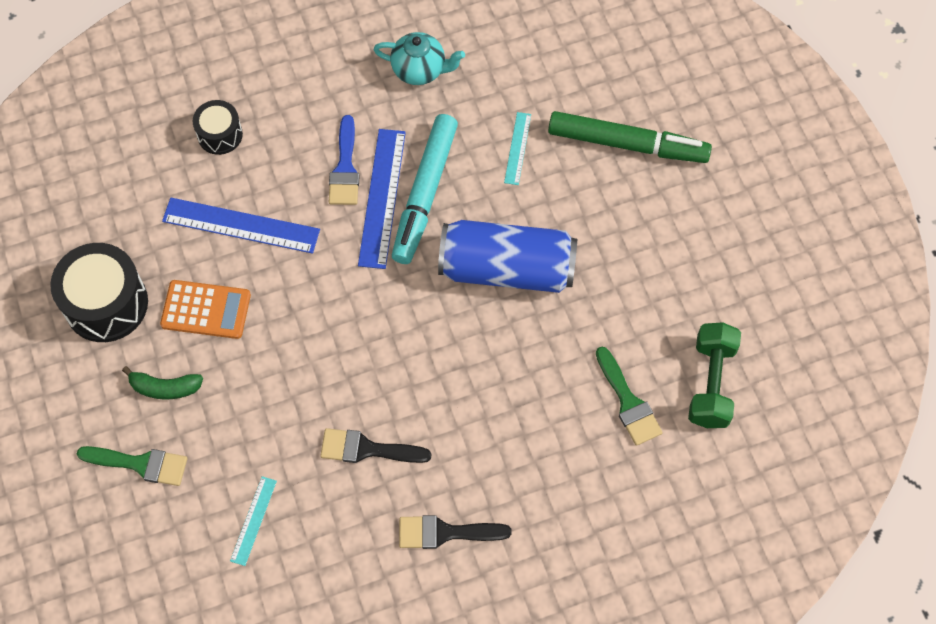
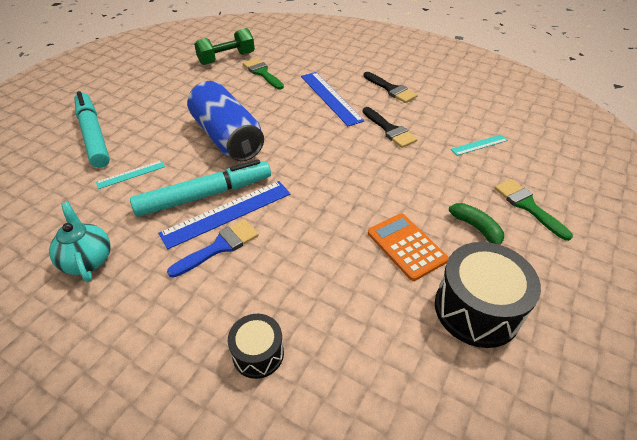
camera: 130 degrees left, 20 degrees down
blue ruler [162,198,320,254] -> blue ruler moved to [301,72,364,126]
green marker [548,111,712,163] -> turquoise marker [74,91,110,168]
green brush [596,347,663,446] -> green brush turned 60 degrees counterclockwise [243,58,284,90]

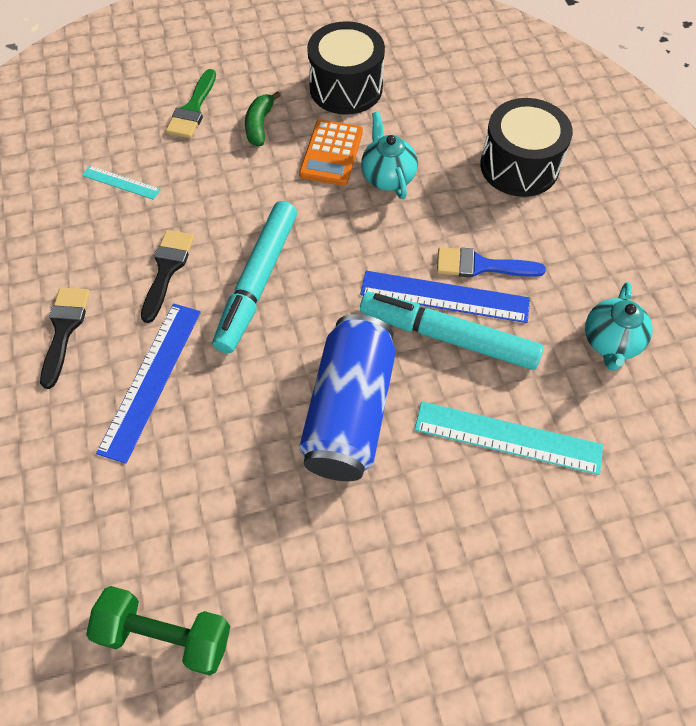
camera: 135 degrees left, 15 degrees up
turquoise marker [74,91,110,168] -> turquoise marker moved to [213,201,297,353]
turquoise ruler [96,160,165,189] -> turquoise ruler [414,401,603,475], size x1.86
black drum [228,314,284,379] -> black drum [480,98,573,197], size x1.76
green brush [243,58,284,90] -> none
none -> turquoise teapot [361,111,418,199]

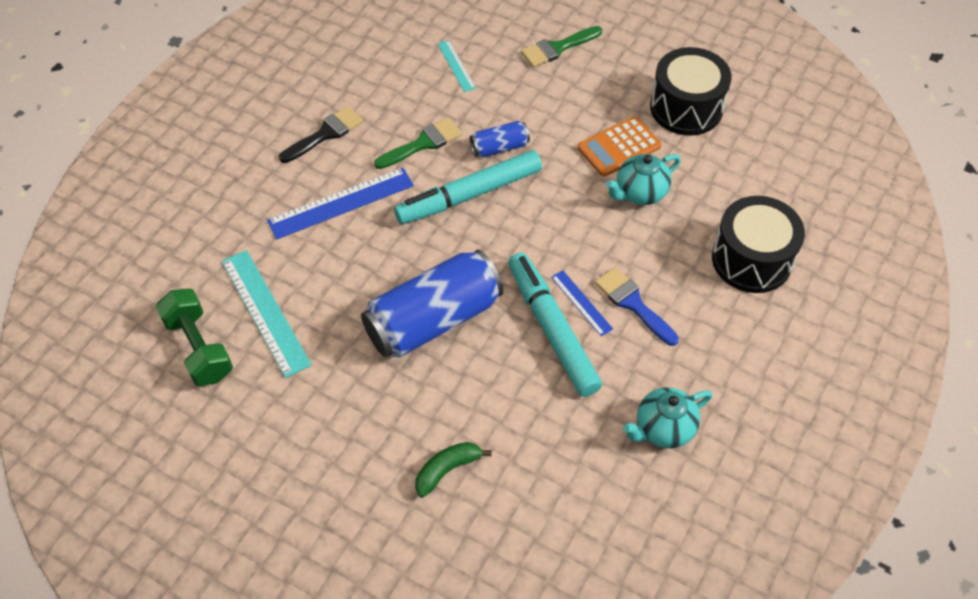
camera: 45 degrees right, 5 degrees down
black brush [141,230,194,323] -> green brush [374,117,462,169]
green banana [245,91,281,146] -> green banana moved to [415,442,492,498]
blue ruler [360,271,530,323] -> blue ruler [551,270,613,336], size x0.54
turquoise teapot [361,111,418,199] -> turquoise teapot turned 150 degrees counterclockwise [606,154,681,205]
turquoise ruler [414,401,603,475] -> turquoise ruler moved to [222,250,312,378]
none -> blue can [470,121,530,157]

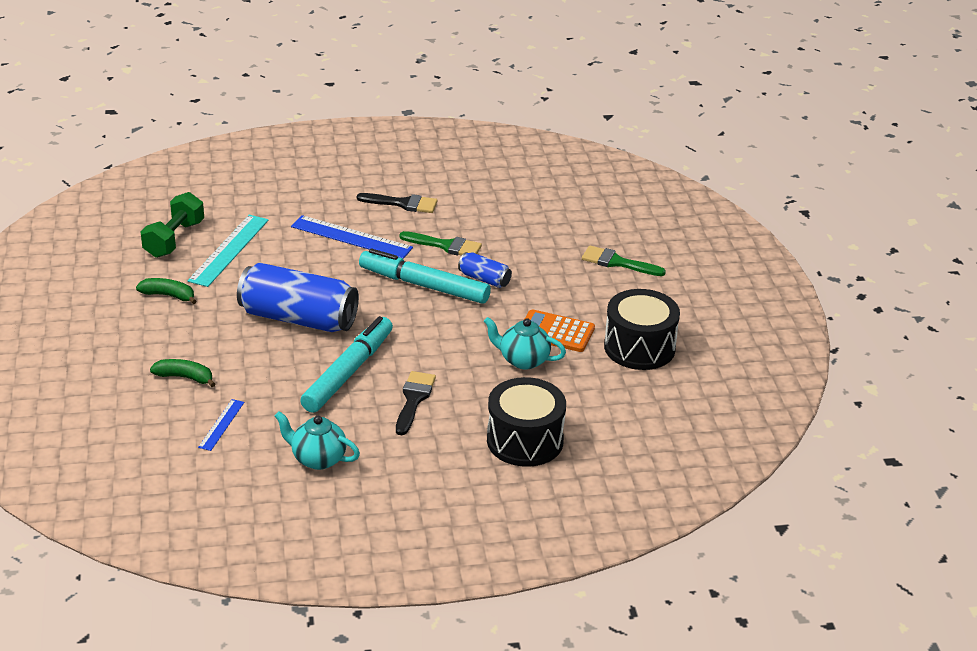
camera: 50 degrees right, 20 degrees down
turquoise ruler [437,40,476,92] -> none
blue ruler [551,270,613,336] -> blue ruler moved to [198,399,244,451]
blue brush [595,267,679,346] -> black brush [396,371,436,435]
none -> green banana [136,278,197,304]

